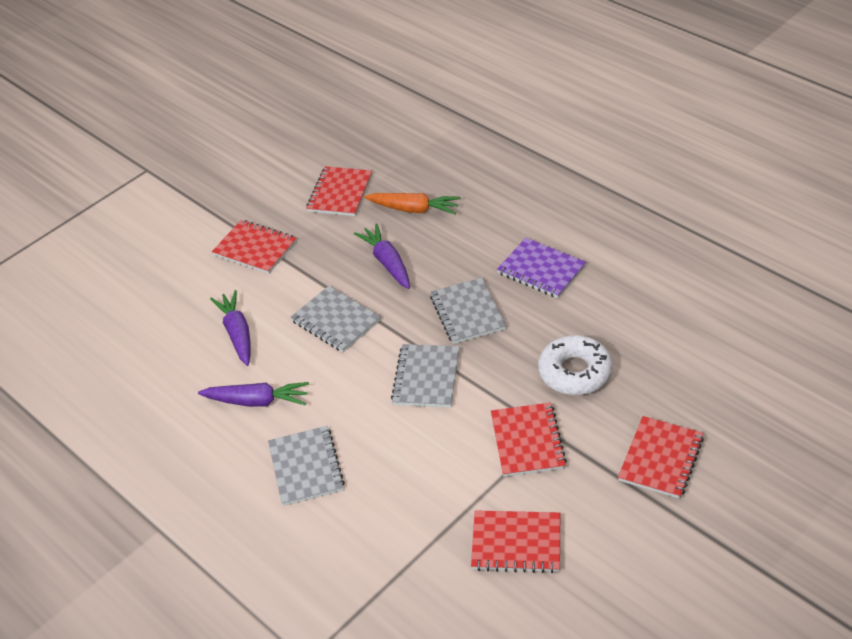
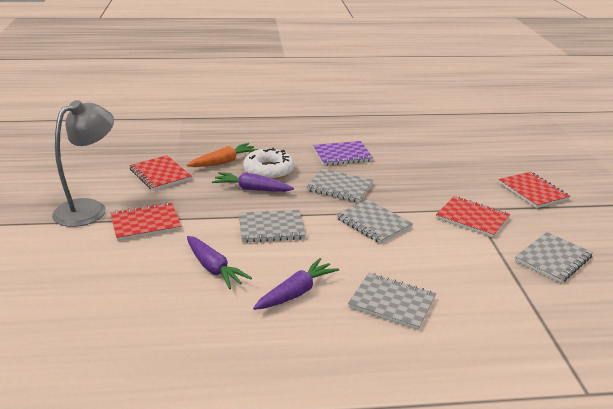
camera: 55 degrees left, 15 degrees down
purple carrot [210,290,251,366] -> purple carrot turned 150 degrees counterclockwise [187,236,252,289]
red notebook [471,510,560,573] -> grey notebook [515,232,593,283]
white donut [538,335,612,395] -> white donut moved to [243,147,294,180]
none -> grey lamp [52,100,114,227]

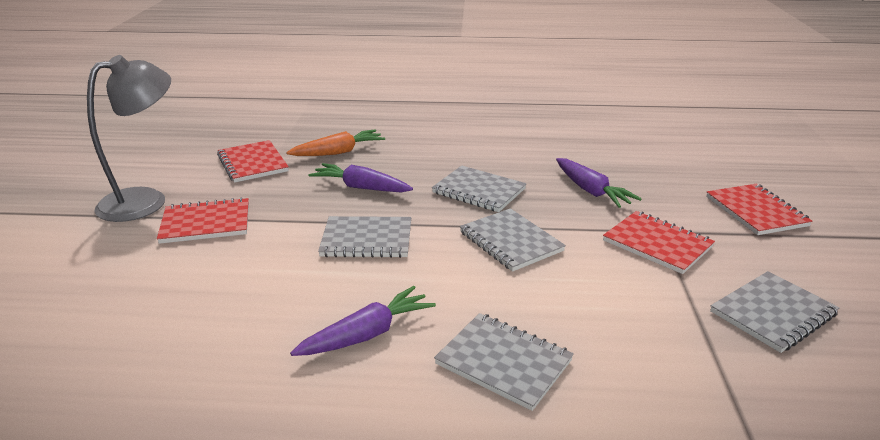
camera: 10 degrees right, 0 degrees up
purple carrot [187,236,252,289] -> purple carrot moved to [556,158,642,208]
white donut [243,147,294,180] -> none
purple notebook [313,141,373,166] -> none

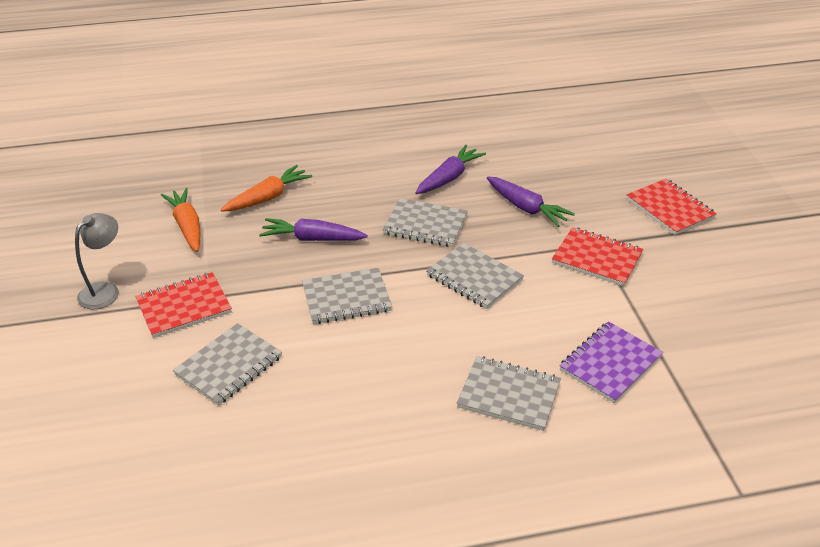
camera: 15 degrees left, 10 degrees up
grey lamp [87,55,171,222] -> grey lamp [75,213,119,309], size x0.61
red notebook [217,140,289,183] -> orange carrot [161,188,201,252]
purple carrot [290,286,436,356] -> purple carrot moved to [415,145,486,194]
grey notebook [710,271,840,353] -> grey notebook moved to [173,323,282,406]
none -> purple notebook [559,321,663,403]

